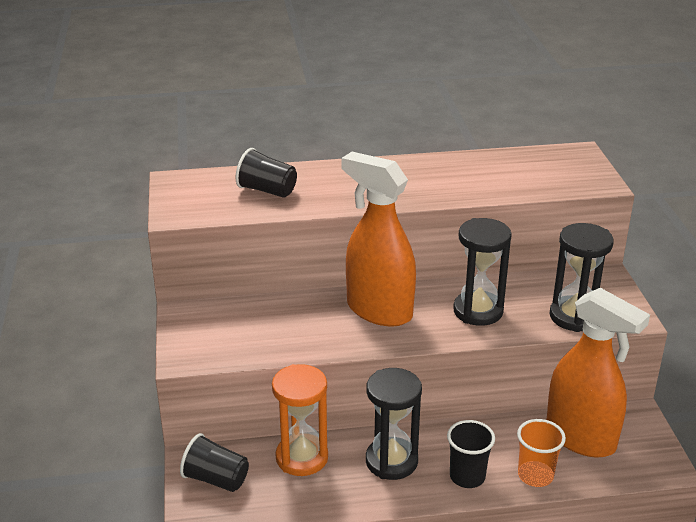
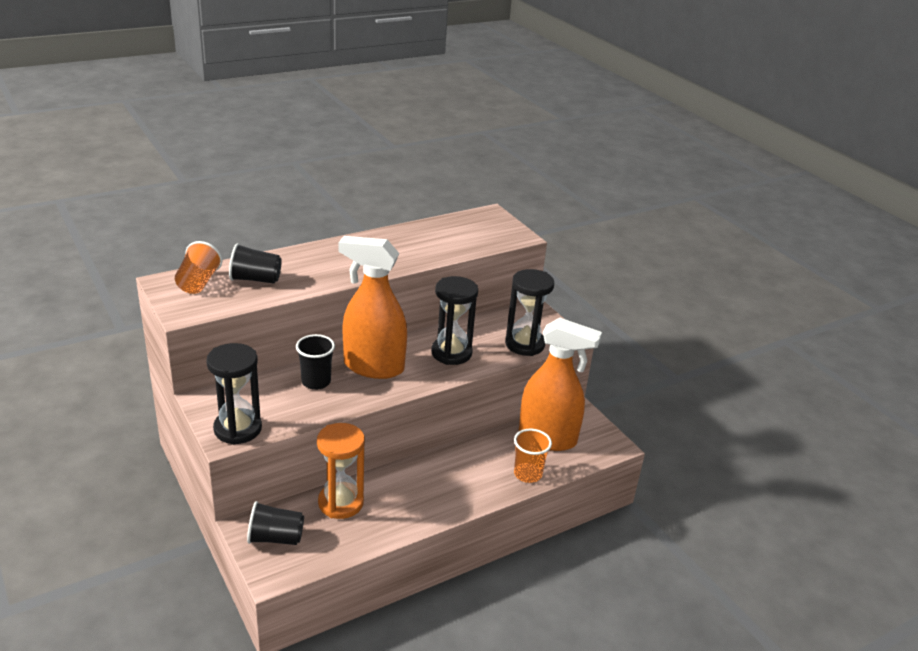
camera: 25 degrees left, 0 degrees up
black hourglass [366,368,422,480] -> black hourglass moved to [206,343,262,445]
black cup [447,420,495,488] -> black cup moved to [296,334,335,390]
none -> orange cup [175,241,222,294]

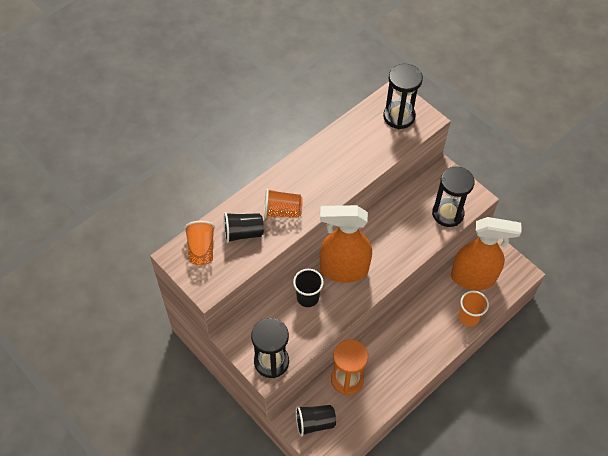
camera: 10 degrees left, 25 degrees up
black hourglass [431,276,478,365] -> black hourglass moved to [383,64,423,129]
none -> orange cup [264,188,303,218]

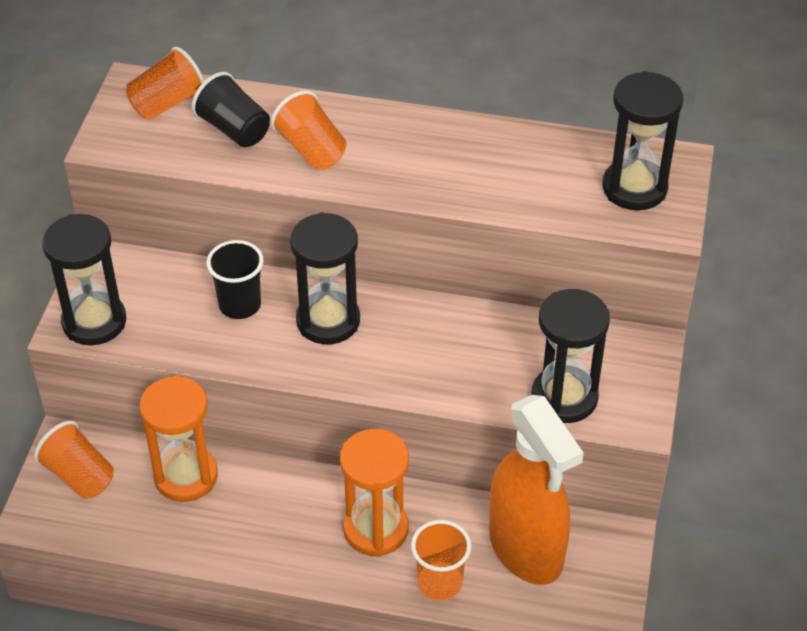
camera: 55 degrees right, 10 degrees down
black cup [296,405,336,437] -> orange cup [34,421,114,499]
orange spray bottle [320,205,372,283] -> black hourglass [290,212,360,344]
none -> orange hourglass [340,429,409,557]

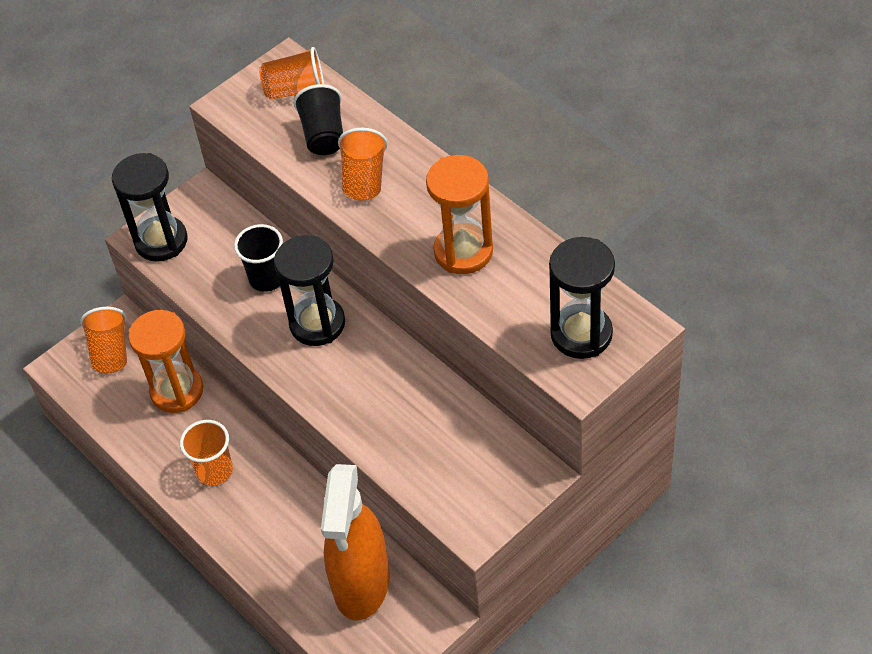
camera: 40 degrees right, 5 degrees up
orange hourglass [340,429,409,557] -> orange hourglass moved to [426,155,493,274]
orange cup [411,520,471,601] -> orange cup moved to [180,420,233,485]
black hourglass [532,289,610,423] -> none

